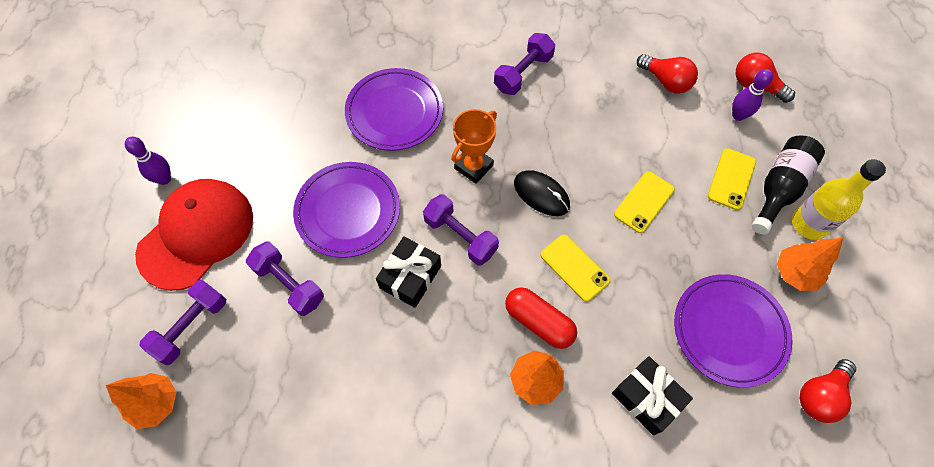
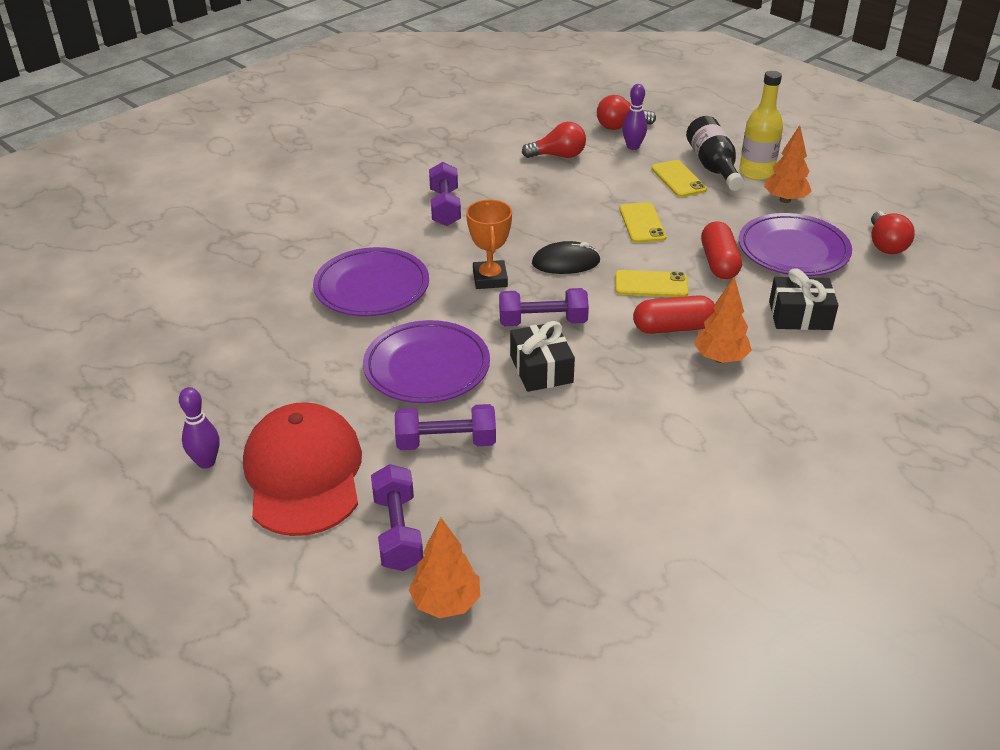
camera: 45 degrees left, 25 degrees down
none -> red capsule [701,221,742,279]

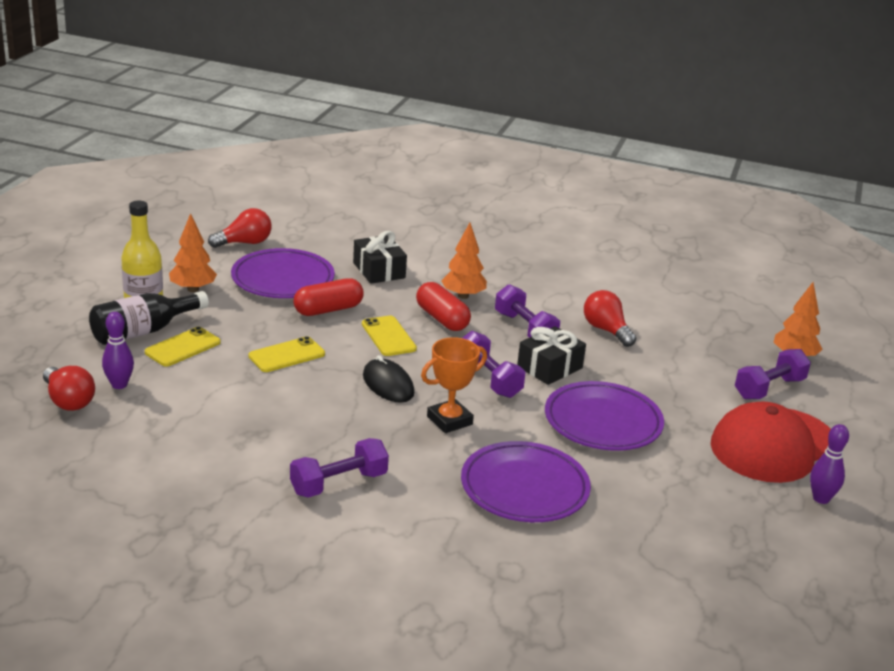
camera: 120 degrees left, 10 degrees down
purple dumbbell [395,404,496,450] -> purple dumbbell moved to [495,284,560,338]
red light bulb [522,122,586,158] -> red light bulb moved to [584,290,636,347]

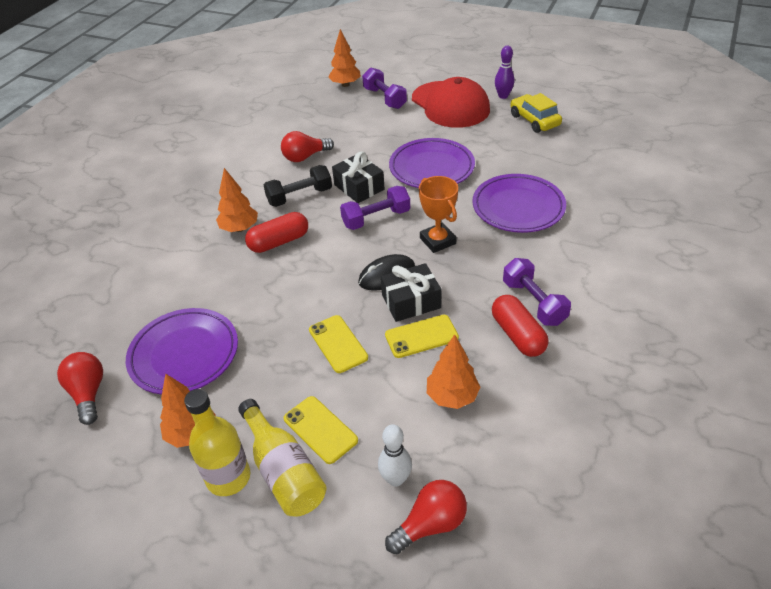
camera: 80 degrees left, 15 degrees up
black bottle [89,291,209,345] -> yellow bottle [238,399,327,517]
purple bowling pin [102,312,134,389] -> white bowling pin [378,424,412,487]
red capsule [293,278,364,316] -> red capsule moved to [492,295,549,357]
black gift [353,231,407,284] -> black gift moved to [381,263,442,322]
yellow phone [362,316,417,356] -> yellow phone moved to [385,315,459,358]
purple dumbbell [495,284,560,338] -> black dumbbell [264,165,332,207]
none -> orange tree [427,334,480,409]
none -> yellow car [510,93,562,133]

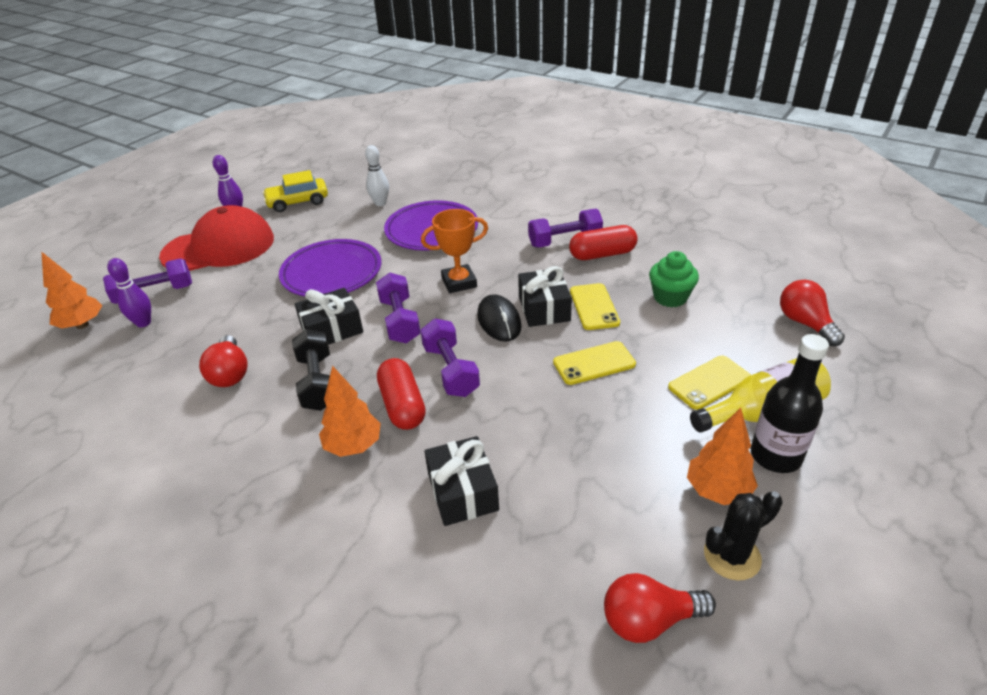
camera: 80 degrees left, 5 degrees down
purple plate [126,308,238,395] -> none
yellow bottle [184,389,250,496] -> black bottle [751,334,829,473]
white bowling pin [378,424,412,487] -> white bowling pin moved to [365,145,389,206]
orange tree [427,334,480,409] -> green cupcake [649,251,699,307]
none -> purple bowling pin [107,258,151,327]
none -> purple dumbbell [420,318,480,397]
none -> black gift [424,436,499,526]
none -> black cactus [704,491,783,581]

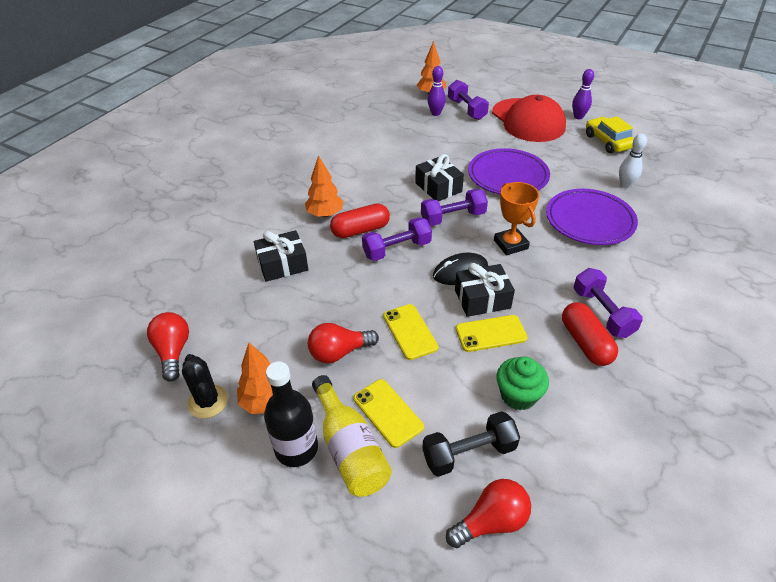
camera: 85 degrees right, 5 degrees up
red light bulb [199,335,248,387] -> red light bulb moved to [308,323,379,363]
black dumbbell [292,329,330,411] -> black dumbbell moved to [422,411,520,477]

